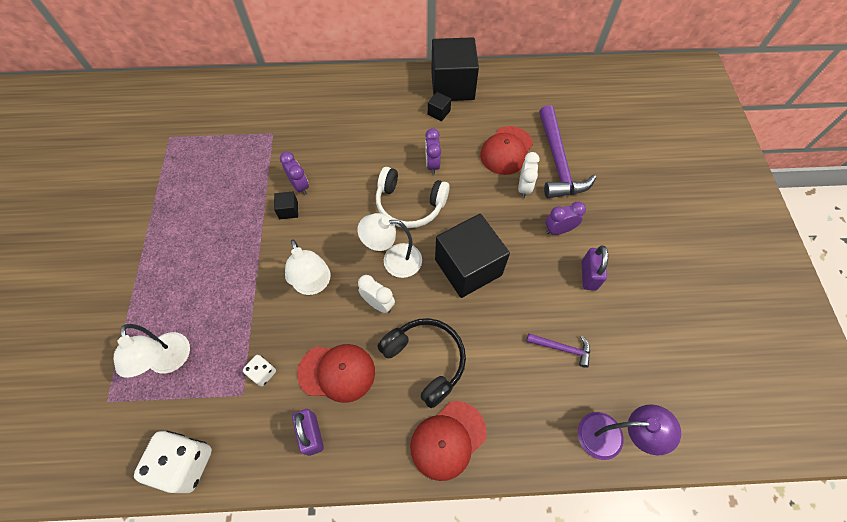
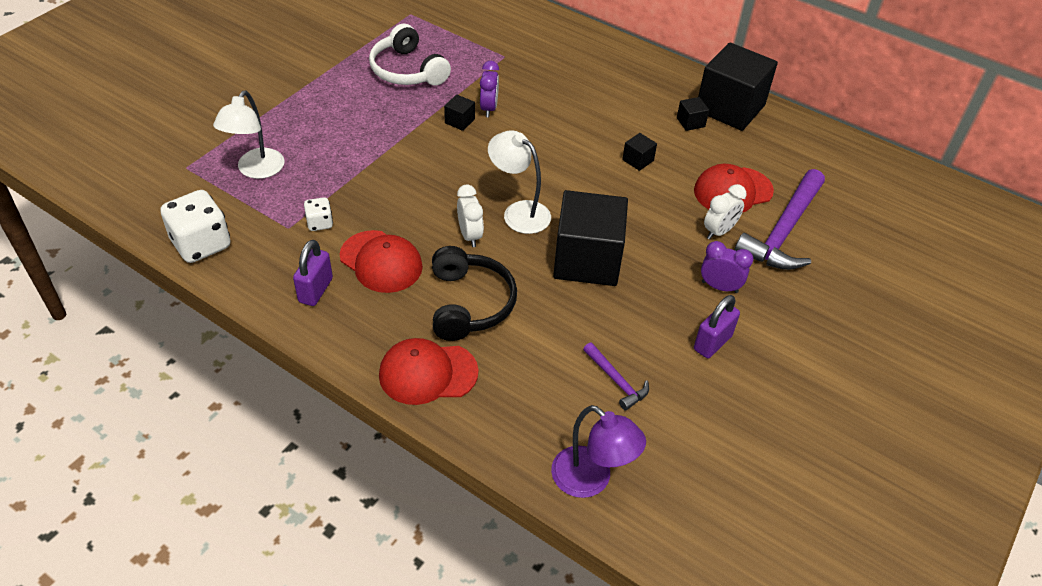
camera: 35 degrees right, 15 degrees down
white lamp [285,240,330,295] -> none
white headphones [376,167,450,228] -> white headphones moved to [369,24,451,86]
purple clock [425,128,441,175] -> black cube [622,133,657,171]

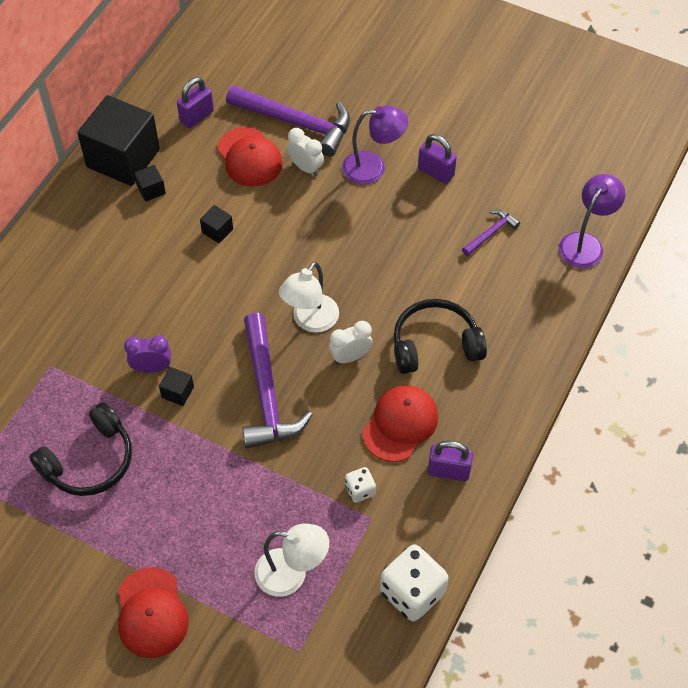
camera: 95 degrees left, 10 degrees up
white headphones [369,24,451,86] -> black headphones [29,402,132,496]
red cap [379,338,479,405] -> red cap moved to [118,567,189,658]
black cube [553,190,628,286] -> none
purple clock [701,241,753,293] -> purple lamp [342,105,408,185]
none -> purple padlock [177,77,214,128]
none -> purple hammer [242,312,312,448]

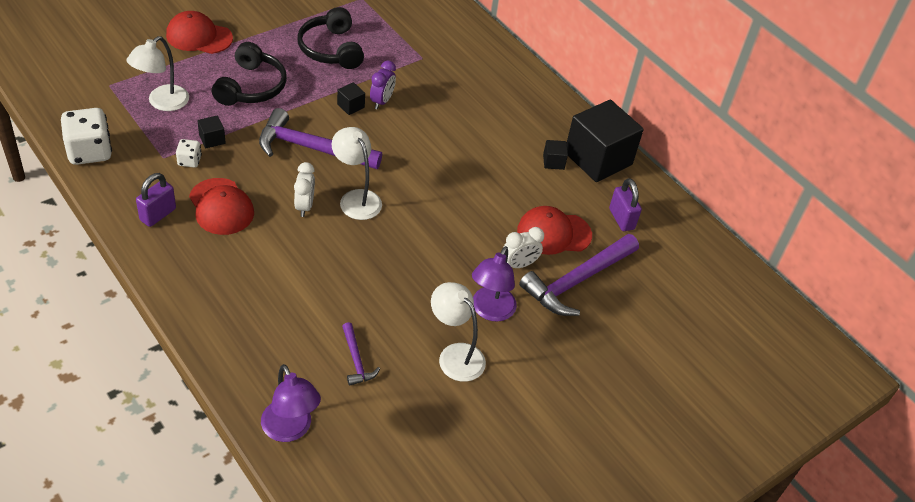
camera: 110 degrees right, 10 degrees down
black cube [200,205,233,243] -> black cube moved to [198,115,226,148]
black headphones [394,299,487,374] -> black headphones moved to [212,42,287,106]
purple padlock [418,134,457,184] -> white lamp [431,282,486,382]

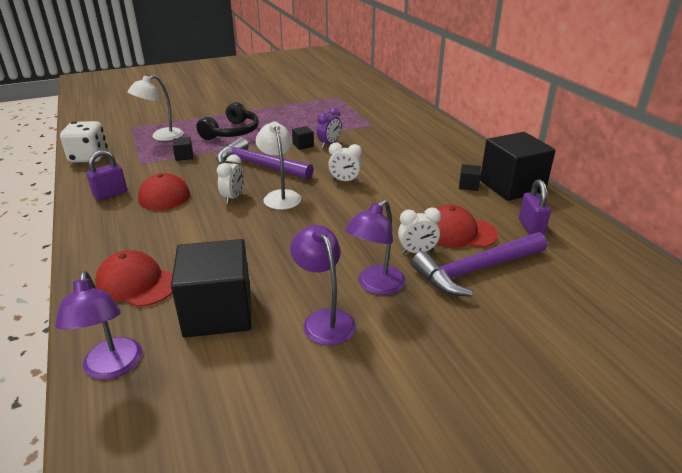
camera: 20 degrees right, 15 degrees down
red cap [166,11,233,54] -> red cap moved to [95,250,173,307]
white dice [176,139,202,168] -> none
black headphones [297,7,364,69] -> none
purple hammer [342,322,380,386] -> black cube [171,239,252,338]
white lamp [431,282,486,382] -> purple lamp [290,225,356,346]
none -> white clock [328,143,362,183]

